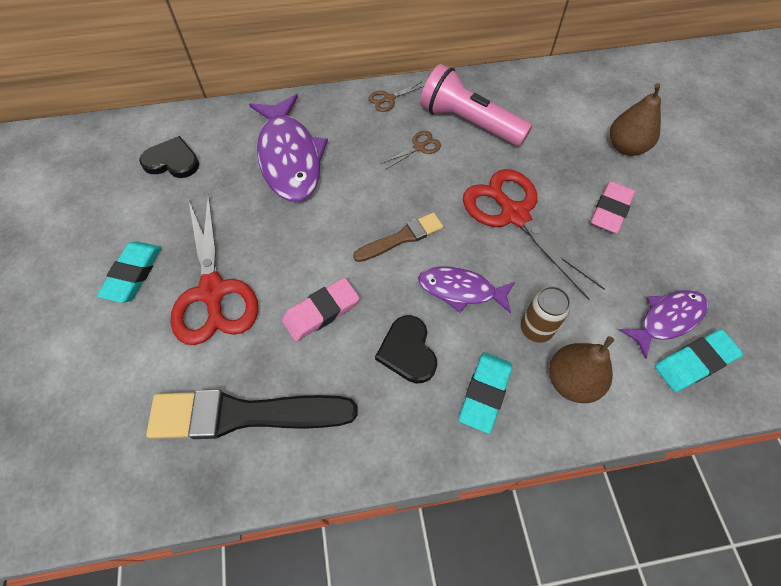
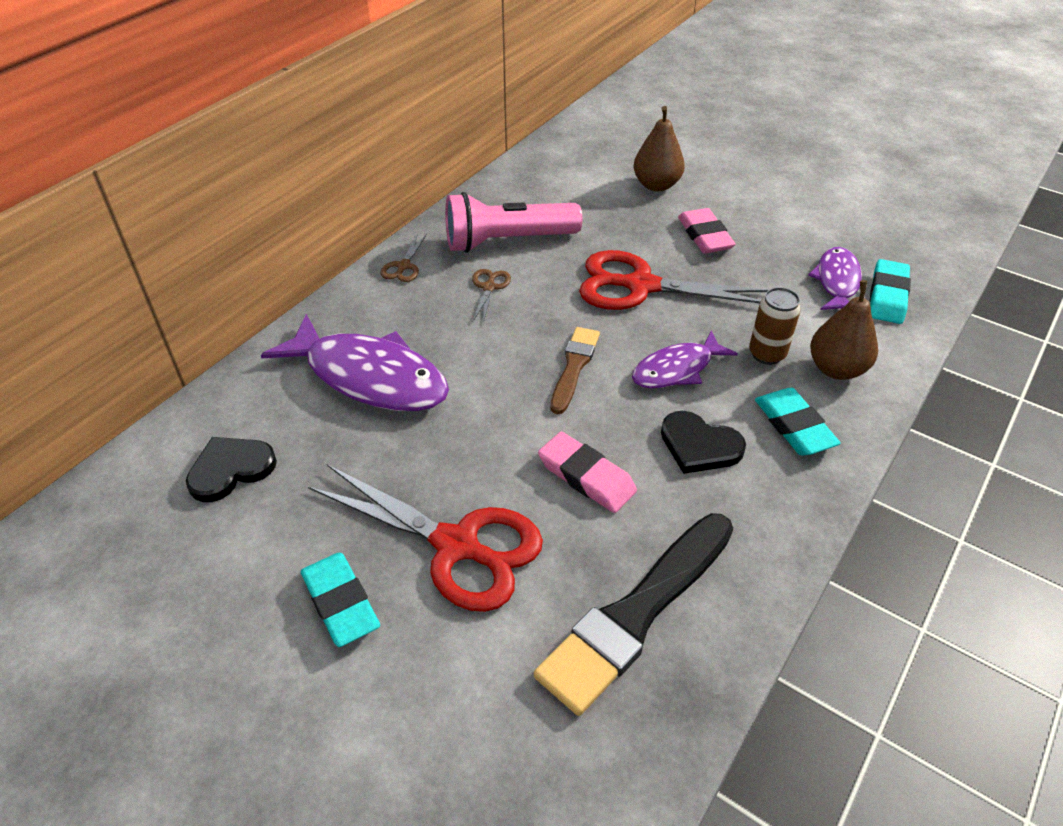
camera: 45 degrees left, 15 degrees down
pink eraser [282,278,360,342] -> pink eraser turned 60 degrees counterclockwise [538,432,637,513]

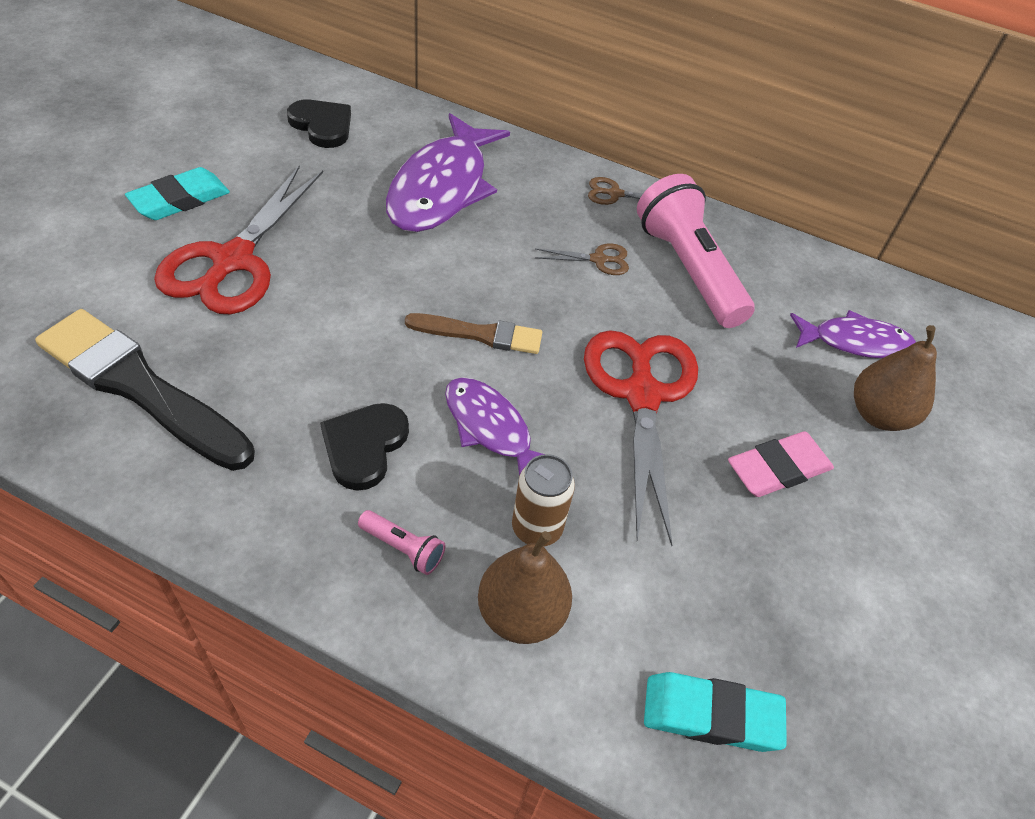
camera: 75 degrees right, 5 degrees up
pink eraser [538,432,637,513] -> none
turquoise eraser [755,388,841,455] -> pink flashlight [358,510,445,575]
purple fish [808,247,862,310] -> purple fish moved to [790,310,916,358]

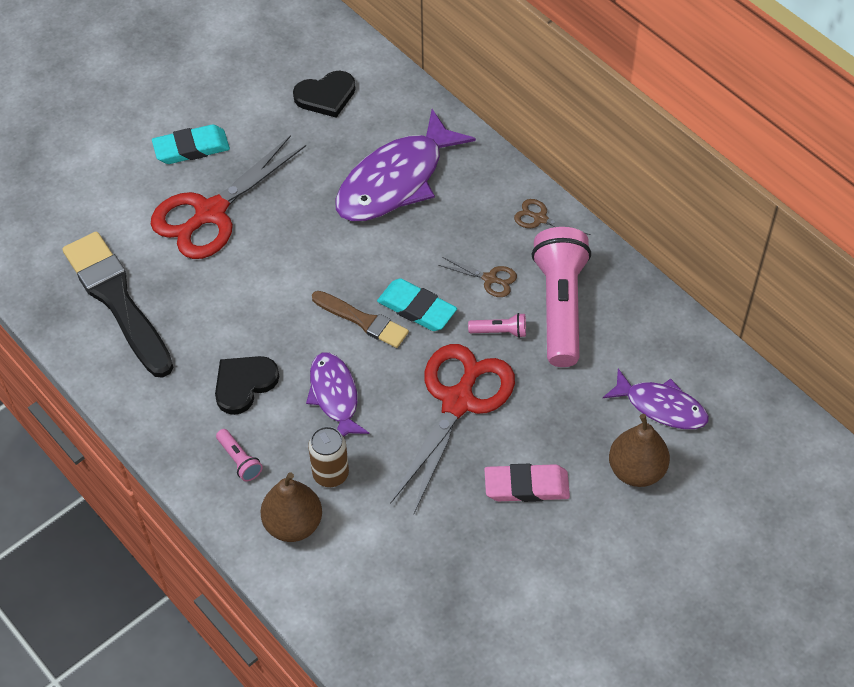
camera: 30 degrees right, 5 degrees up
black heart [287,100,351,148] -> black heart turned 90 degrees clockwise [293,71,355,118]
turquoise eraser [644,672,787,752] -> turquoise eraser moved to [377,278,457,331]
none -> pink flashlight [468,313,526,338]

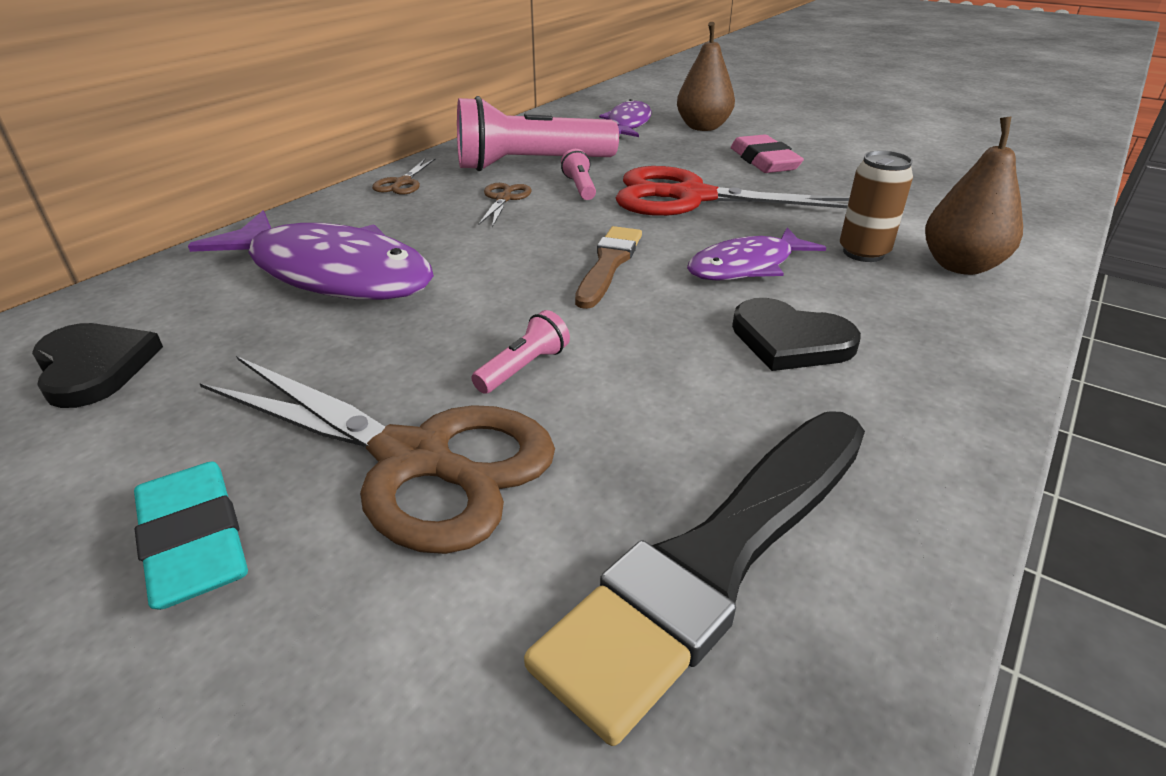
camera: 105 degrees left, 20 degrees down
red scissors [151,135,306,259] -> brown scissors [199,356,555,554]
pink flashlight [216,429,263,481] -> pink flashlight moved to [471,310,570,394]
turquoise eraser [377,278,457,331] -> none

